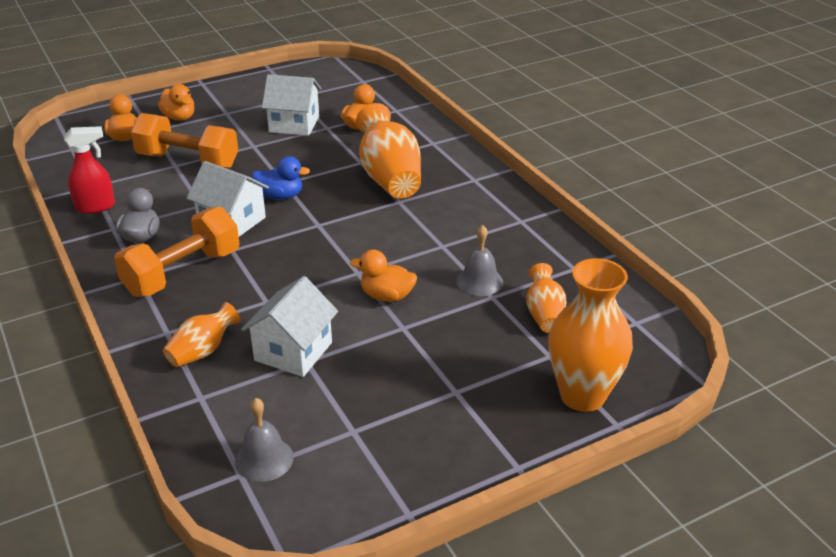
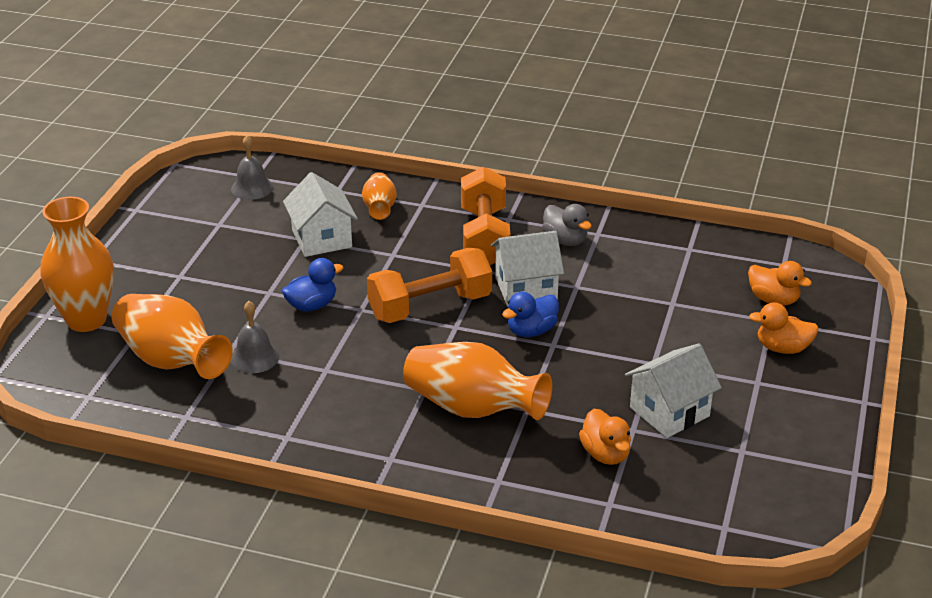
camera: 135 degrees right, 0 degrees up
red spray bottle [64,126,115,214] -> none
orange dumbbell [131,113,238,169] -> orange dumbbell moved to [367,248,492,323]
orange duck [350,250,417,302] -> blue duck [282,258,343,312]
orange vase [526,263,566,333] -> orange vase [112,294,233,379], size x1.84

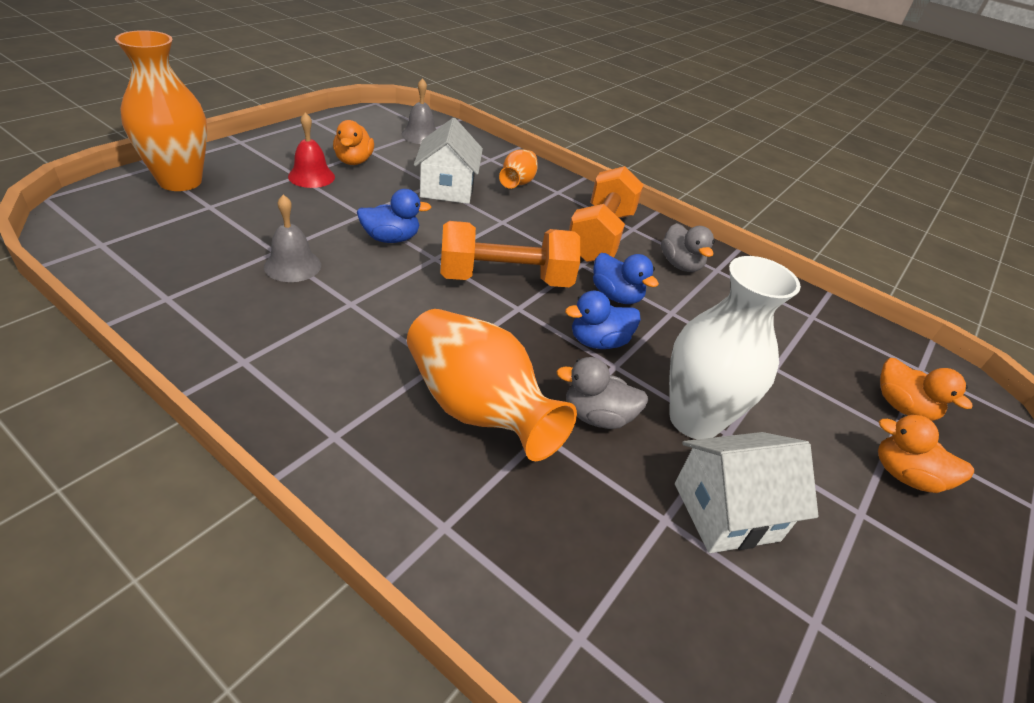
camera: 15 degrees right, 5 degrees up
orange vase [112,294,233,379] -> none
white house [491,231,564,307] -> blue duck [593,253,659,304]
orange duck [579,409,631,465] -> orange duck moved to [333,120,374,165]
none -> red bell [288,112,335,188]
none -> grey duck [556,357,649,429]
none -> white vase [669,256,801,439]

